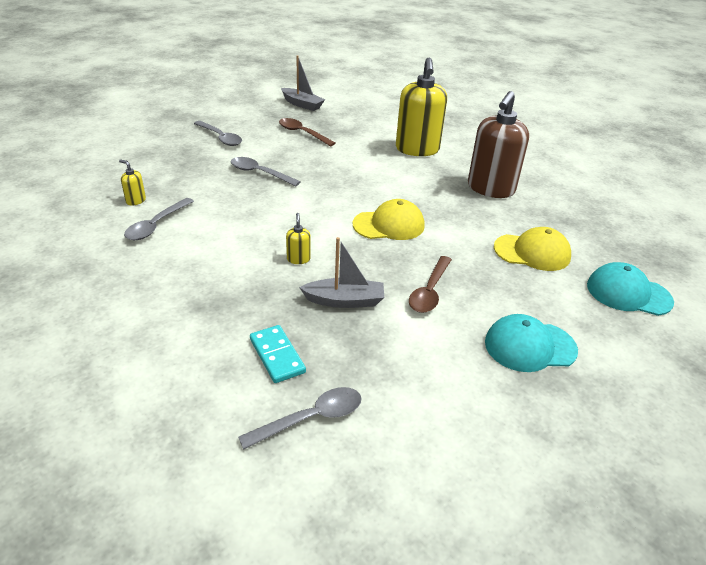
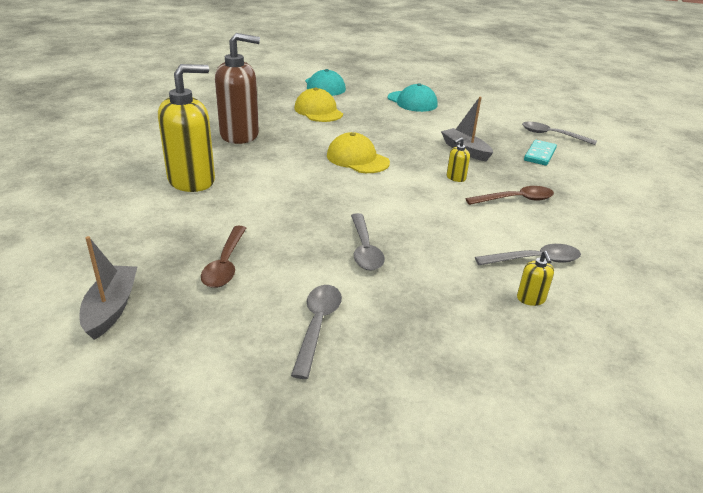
camera: 125 degrees left, 5 degrees down
brown spoon [409,256,452,313] -> brown spoon moved to [466,186,554,205]

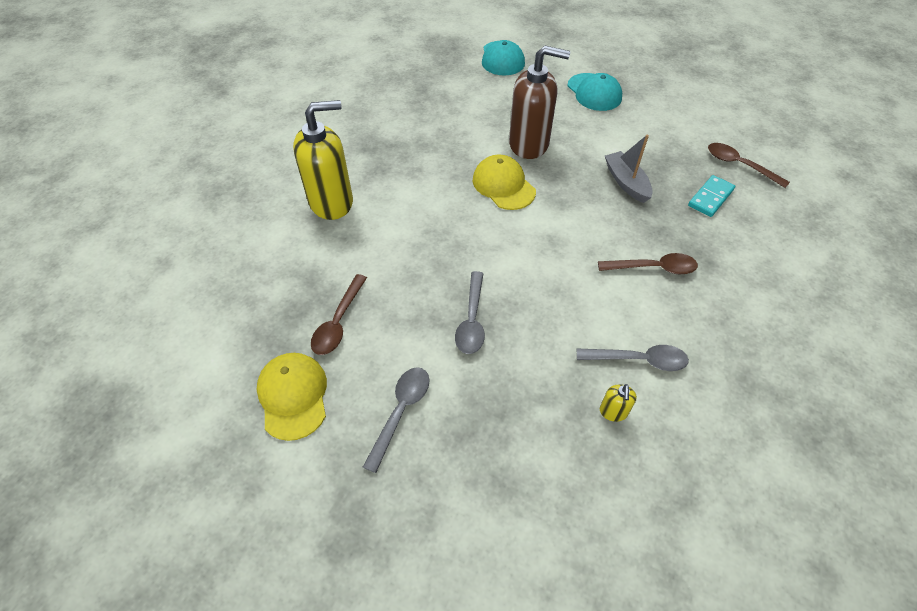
camera: 15 degrees right, 20 degrees up
grey boat [80,236,137,340] -> none
brown soap dispenser [215,33,260,144] -> brown soap dispenser moved to [509,46,570,159]
yellow cap [295,88,343,122] -> yellow cap moved to [256,353,327,441]
yellow soap dispenser [447,137,470,182] -> none
grey spoon [522,122,597,145] -> brown spoon [708,143,790,188]

